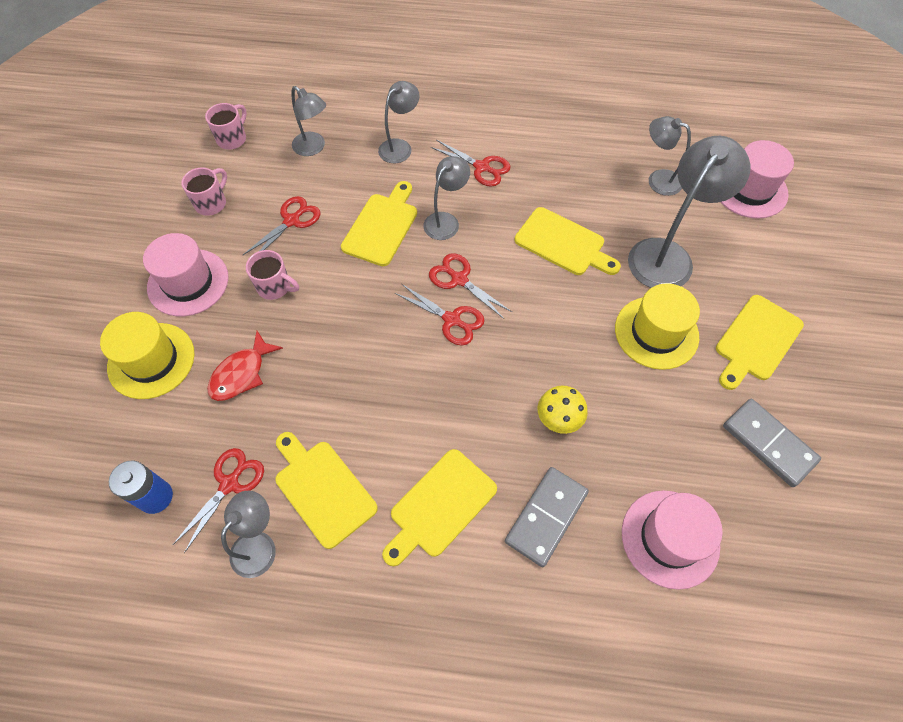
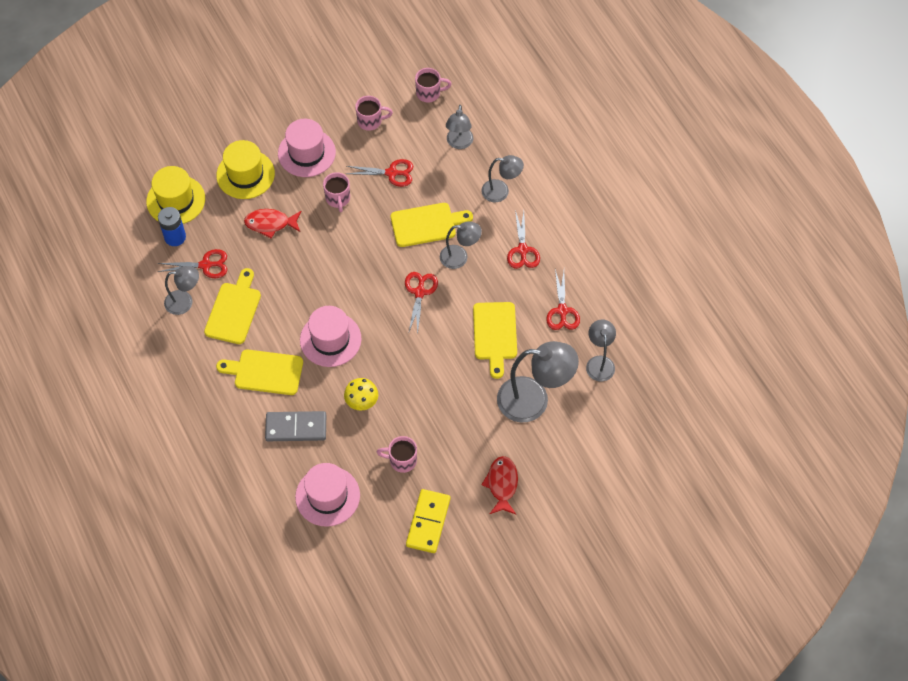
camera: 55 degrees right, 0 degrees up
red scissors [395,284,485,346] -> red scissors moved to [546,269,580,330]
yellow hat [615,283,700,370] -> yellow hat moved to [146,166,205,224]
yellow cutting board [716,295,804,390] -> red fish [481,456,518,514]
pink hat [721,140,794,219] -> pink hat moved to [300,306,361,367]
grey domino [723,399,821,487] -> yellow domino [406,489,450,553]
none -> pink mug [377,436,417,473]

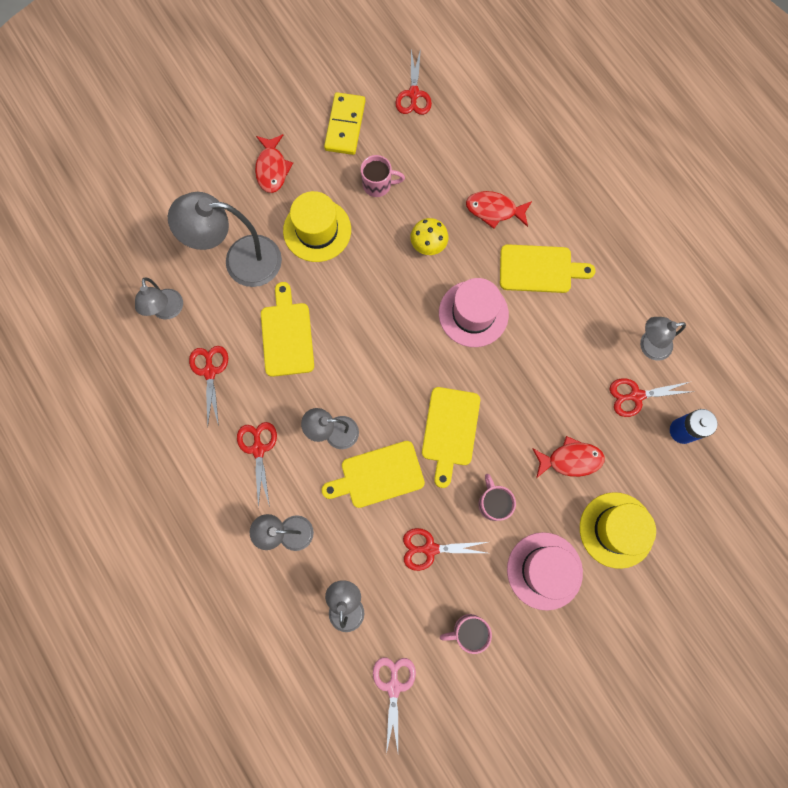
camera: 175 degrees right, 15 degrees up
yellow hat [146,166,205,224] -> yellow hat moved to [283,191,351,262]
yellow cutting board [204,268,261,344] -> yellow cutting board moved to [422,387,480,488]
grey domino [265,411,326,441] -> red fish [466,191,532,229]
pink hat [295,463,360,527] -> none
red scissors [405,272,438,335] -> red scissors moved to [396,48,432,115]
pink mug [415,68,452,102] -> pink scissors [373,657,416,754]

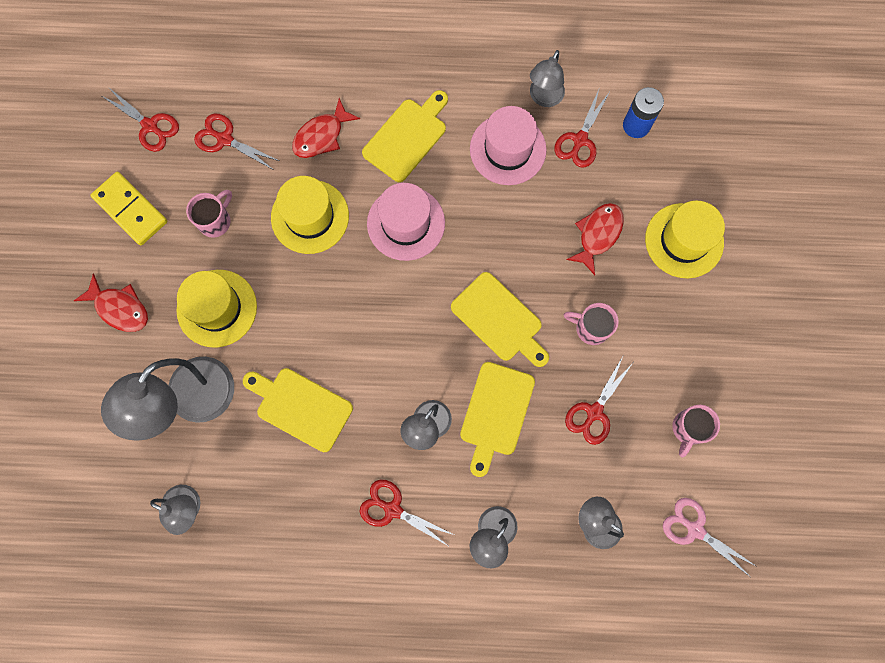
camera: 55 degrees left, 0 degrees up
red scissors [189,346,228,427] -> red scissors moved to [194,114,279,170]
yellow mushroom [410,218,448,255] -> yellow hat [271,176,349,254]
pink hat [507,532,583,611] -> pink hat moved to [470,106,547,185]

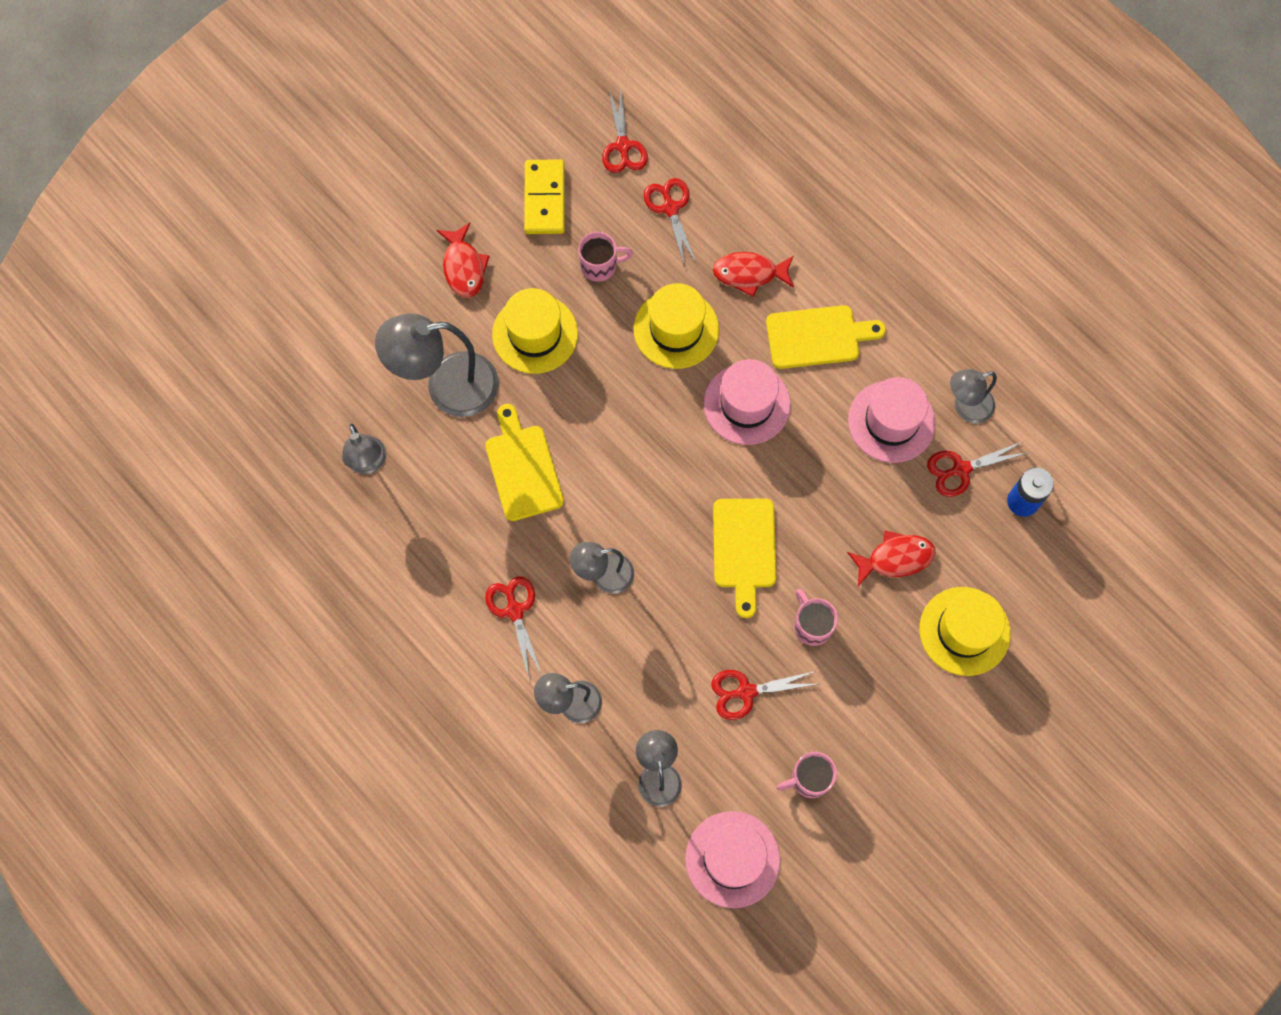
camera: 45 degrees right, 5 degrees down
yellow cutting board [460,362,535,477] -> none
pink scissors [663,498,756,576] -> pink hat [685,811,780,908]

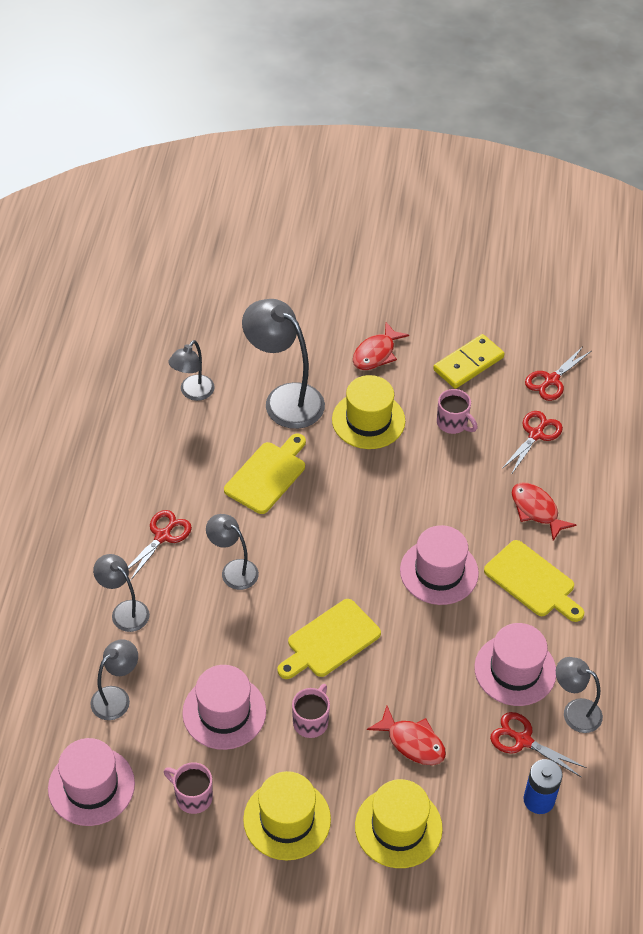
camera: 50 degrees right, 20 degrees down
yellow hat [634,283,719,369] -> yellow hat moved to [243,771,331,860]
red scissors [711,670,817,720] -> pink hat [182,665,266,750]

